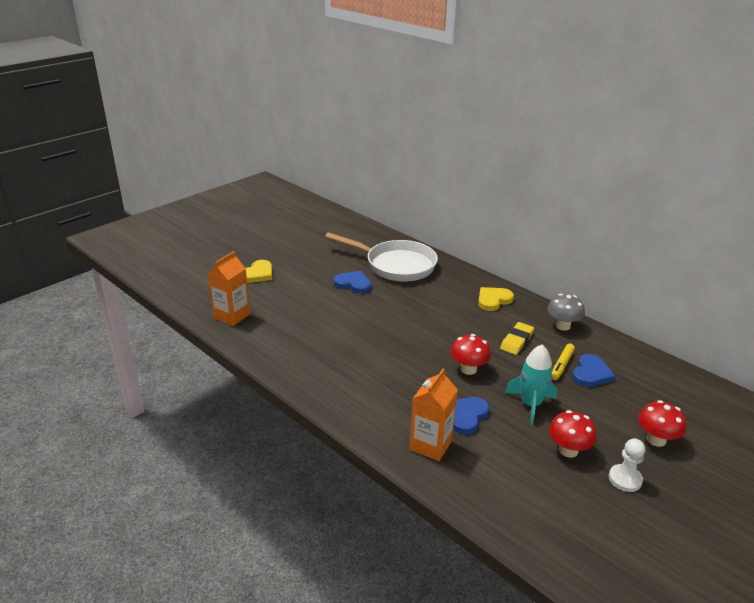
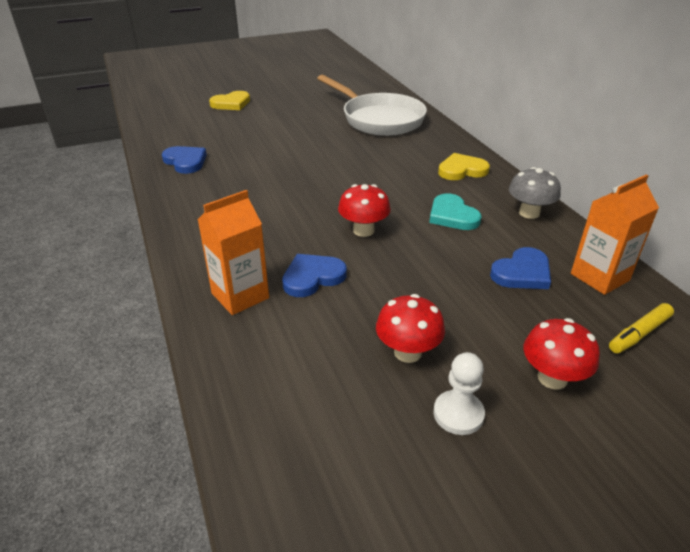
camera: 25 degrees right, 5 degrees up
orange carton [207,251,250,326] -> orange carton moved to [571,174,659,295]
blue heart [334,271,372,294] -> blue heart moved to [162,146,207,174]
yellow eraser [500,322,534,355] -> turquoise heart [429,193,481,230]
turquoise rocket [505,345,557,425] -> none
yellow marker [552,343,575,380] -> yellow marker moved to [609,303,674,353]

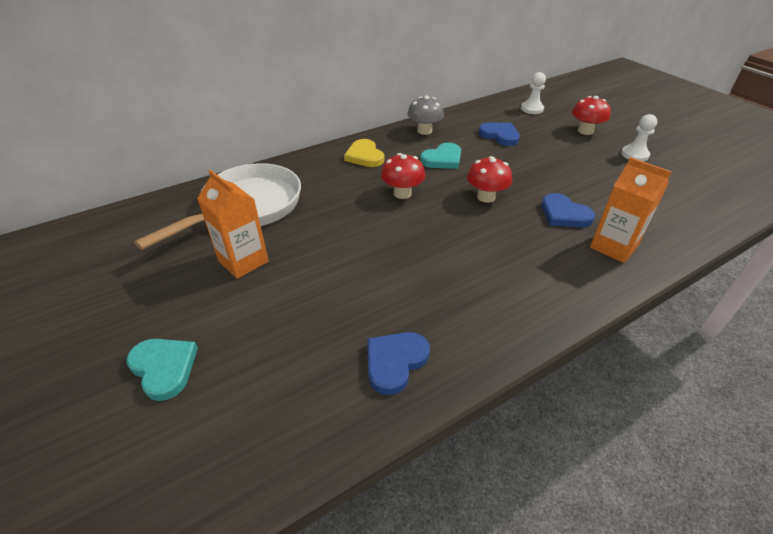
camera: 100 degrees left, 5 degrees up
yellow heart [209,91,250,110] -> turquoise heart [126,339,198,401]
red mushroom [376,294,445,363] -> red mushroom moved to [381,153,425,199]
orange carton [571,174,659,295] -> orange carton moved to [197,170,269,279]
yellow marker [609,303,674,353] -> white pawn [521,72,546,114]

